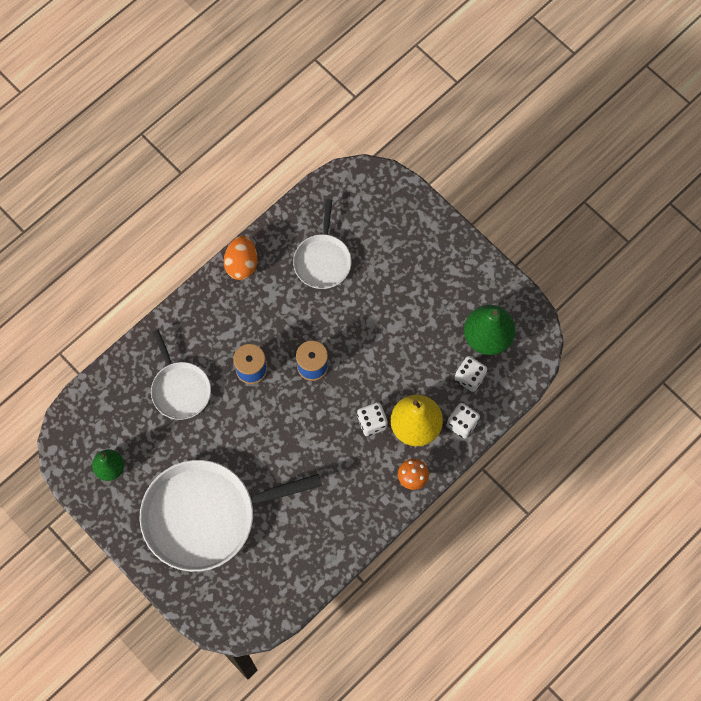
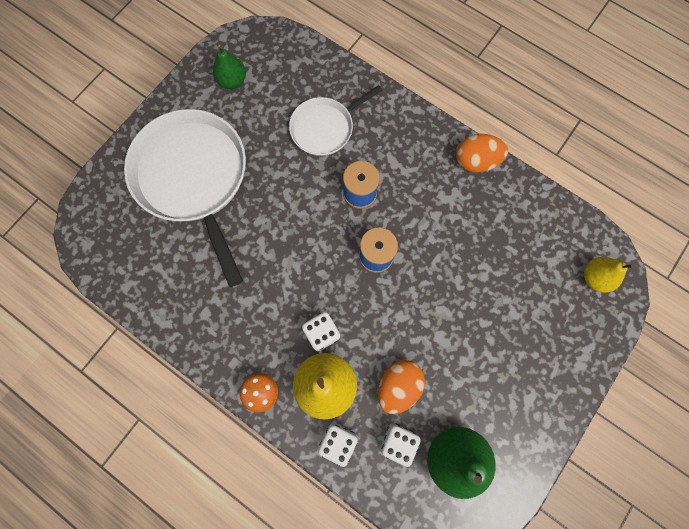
camera: 80 degrees right, 5 degrees up
white pan [293,199,352,289] -> none
none -> orange egg [378,360,425,414]
none -> yellow pear [584,257,634,293]

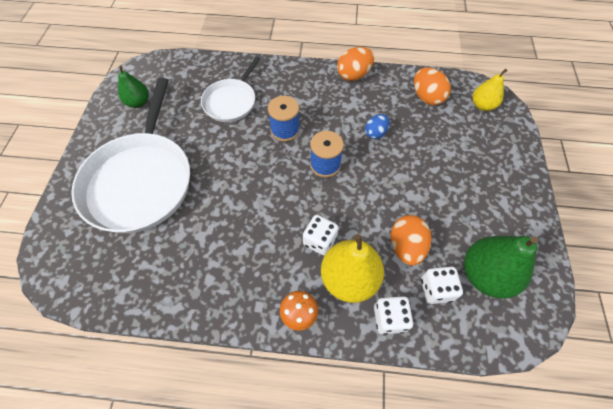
camera: 30 degrees left, 15 degrees down
white pan [124,109,246,287] -> white pan turned 120 degrees counterclockwise [71,78,190,233]
none -> blue egg [365,114,390,139]
none -> orange egg [414,68,451,105]

